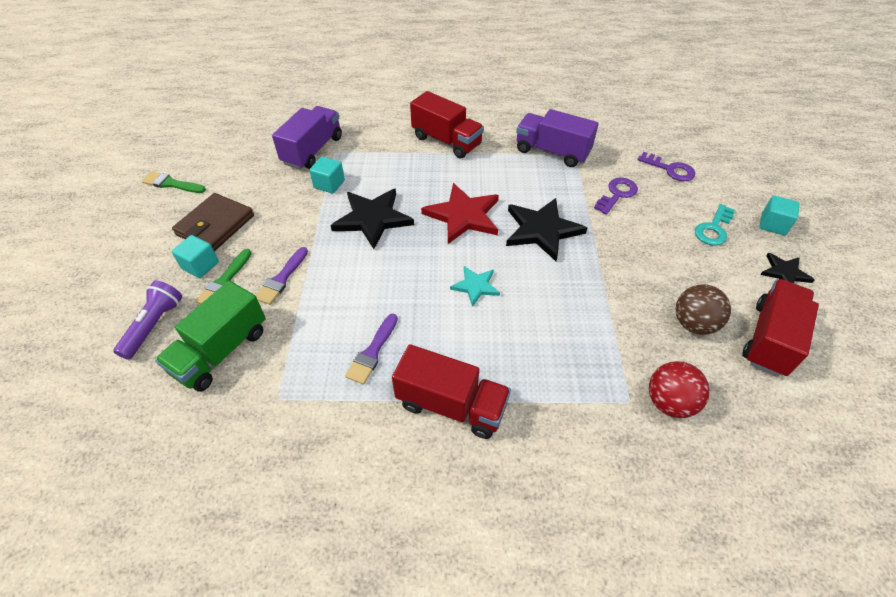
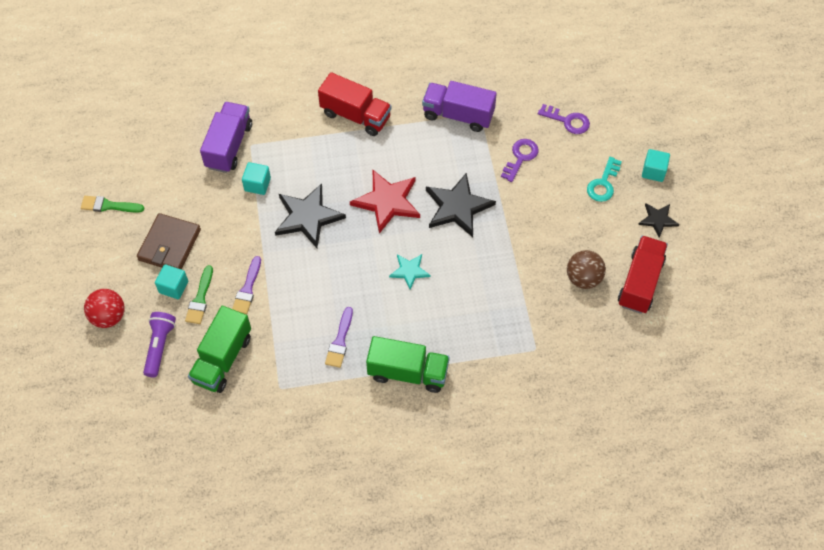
camera: 10 degrees left, 10 degrees up
red truck [392,344,511,439] -> green truck [366,336,450,393]
red ball [649,361,710,418] -> red ball moved to [84,289,125,328]

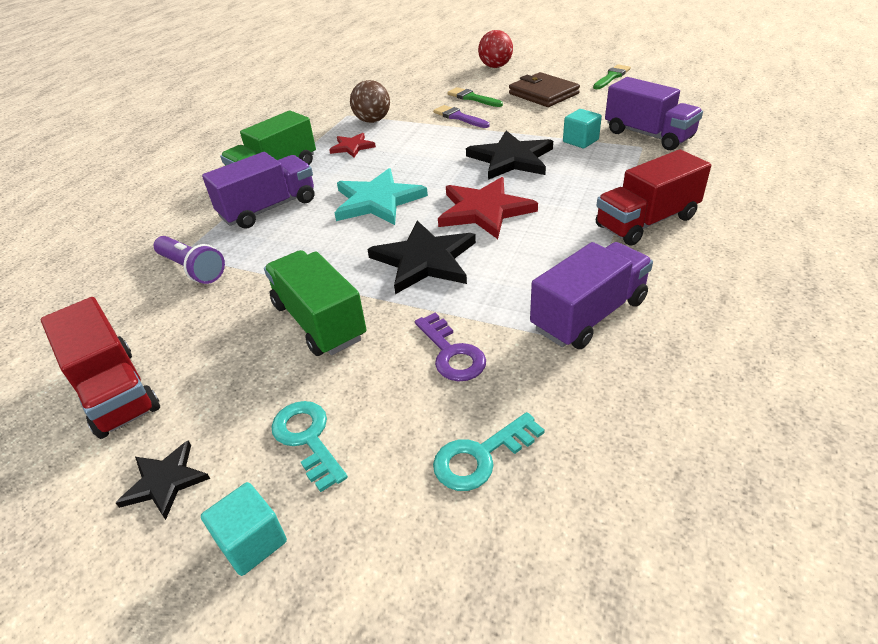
camera: 125 degrees right, 20 degrees down
purple flashlight [143,312,176,377] -> purple flashlight moved to [154,236,225,284]
turquoise cube [155,264,188,299] -> none
green truck [188,306,251,393] -> green truck moved to [264,250,367,356]
purple brush [325,307,353,368] -> red star [329,133,376,158]
turquoise star [389,254,430,289] -> turquoise star [335,168,428,225], size x1.81
purple key [538,104,590,134] -> turquoise key [433,412,545,491]
brown ball [567,250,606,289] -> brown ball moved to [350,80,390,123]
none -> purple truck [202,152,314,229]

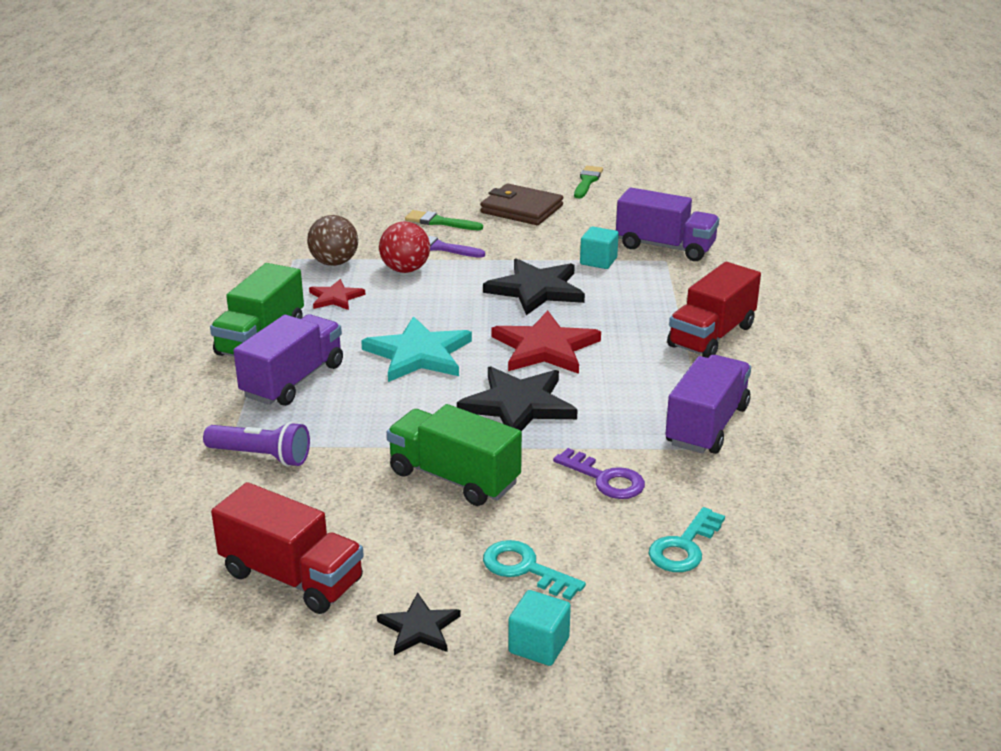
camera: 25 degrees left, 10 degrees down
red ball [478,30,513,68] -> red ball moved to [379,221,430,273]

